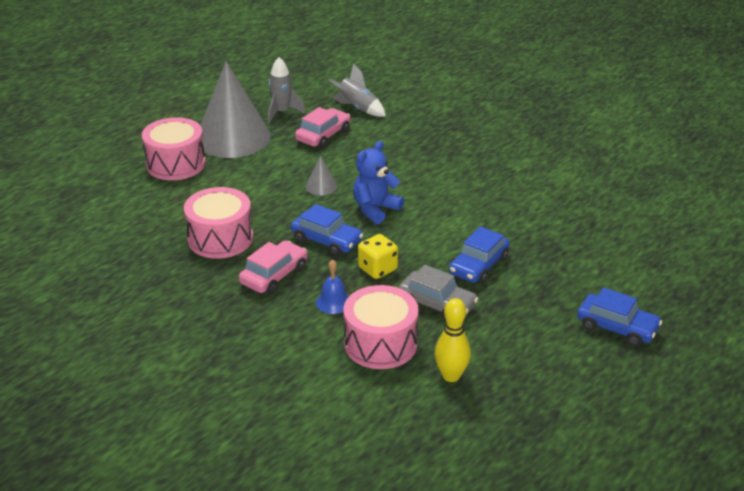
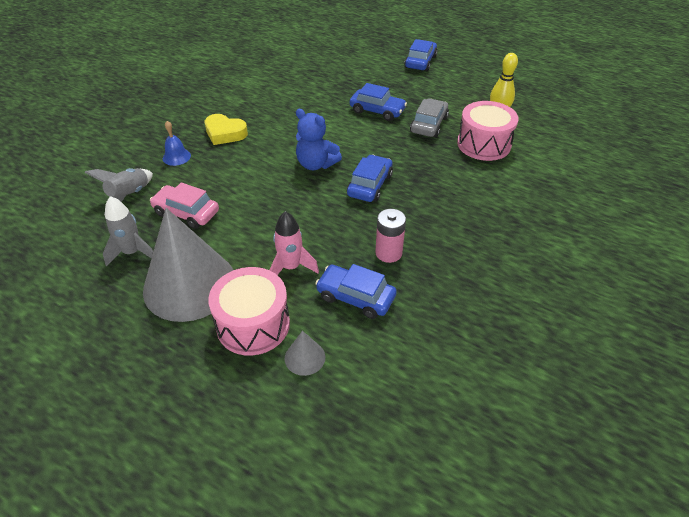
camera: 100 degrees left, 10 degrees up
pink drum [184,187,253,259] -> pink battery [375,209,406,263]
pink car [239,241,307,294] -> none
grey cone [305,156,338,196] -> grey cone moved to [285,331,325,376]
blue bell [316,259,349,314] -> blue bell moved to [163,121,191,166]
yellow dice [358,234,398,279] -> none
none -> yellow heart [205,114,248,145]
none -> pink rocket [270,211,319,275]
none -> blue car [315,264,397,319]

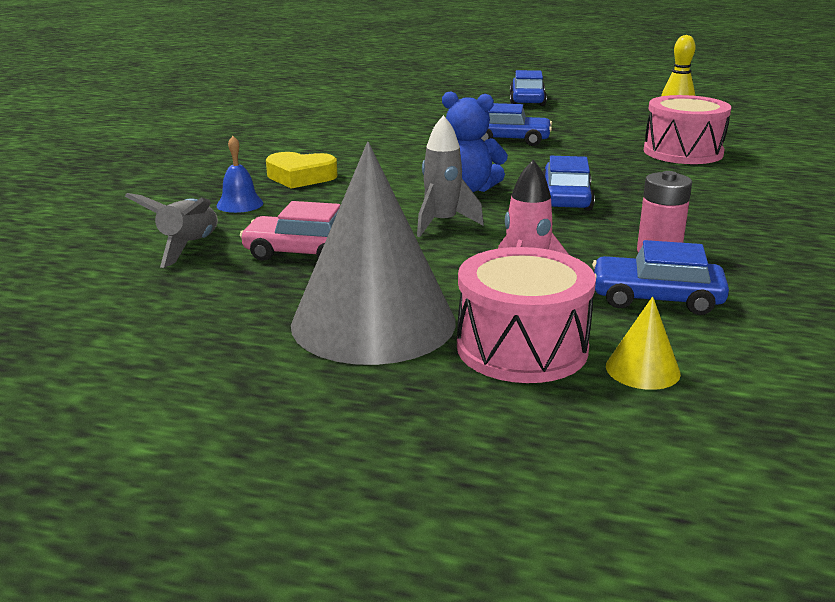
camera: 15 degrees left, 20 degrees down
grey rocket [103,196,153,267] -> grey rocket moved to [417,115,484,237]
grey cone [285,331,325,376] -> yellow cone [606,296,681,390]
grey car [410,98,449,137] -> none

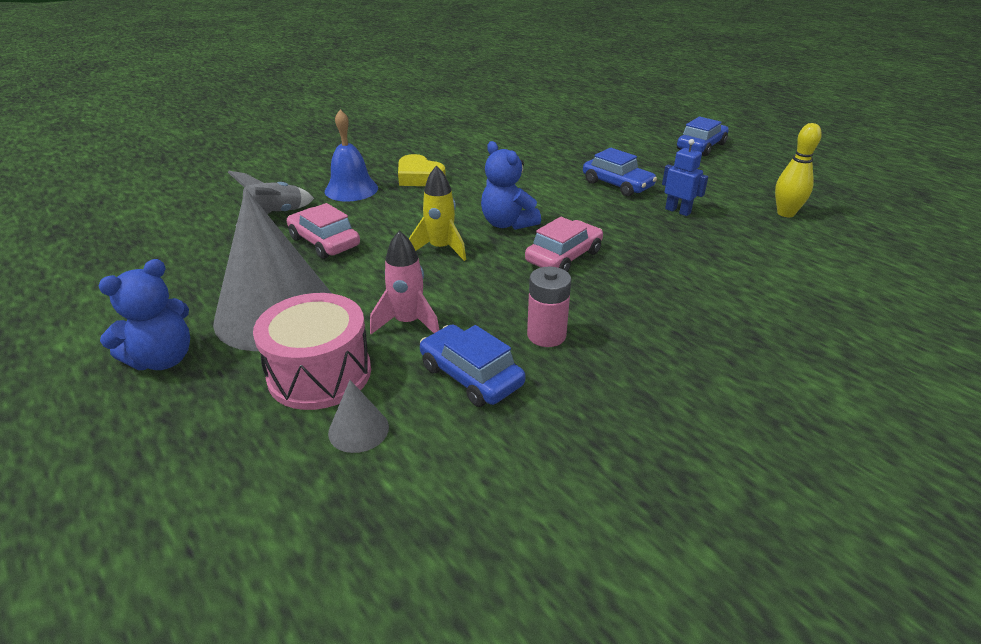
camera: 35 degrees right, 10 degrees up
blue bell [217,136,263,213] -> blue bell [325,110,378,202], size x1.57
grey rocket [417,115,484,237] -> yellow rocket [409,166,466,261]
blue car [542,156,595,211] -> pink car [525,217,603,272]
yellow cone [606,296,681,390] -> grey cone [328,380,389,453]
pink drum [644,95,731,164] -> none
none -> blue teddy bear [99,259,190,370]
none -> blue robot [662,139,708,216]

